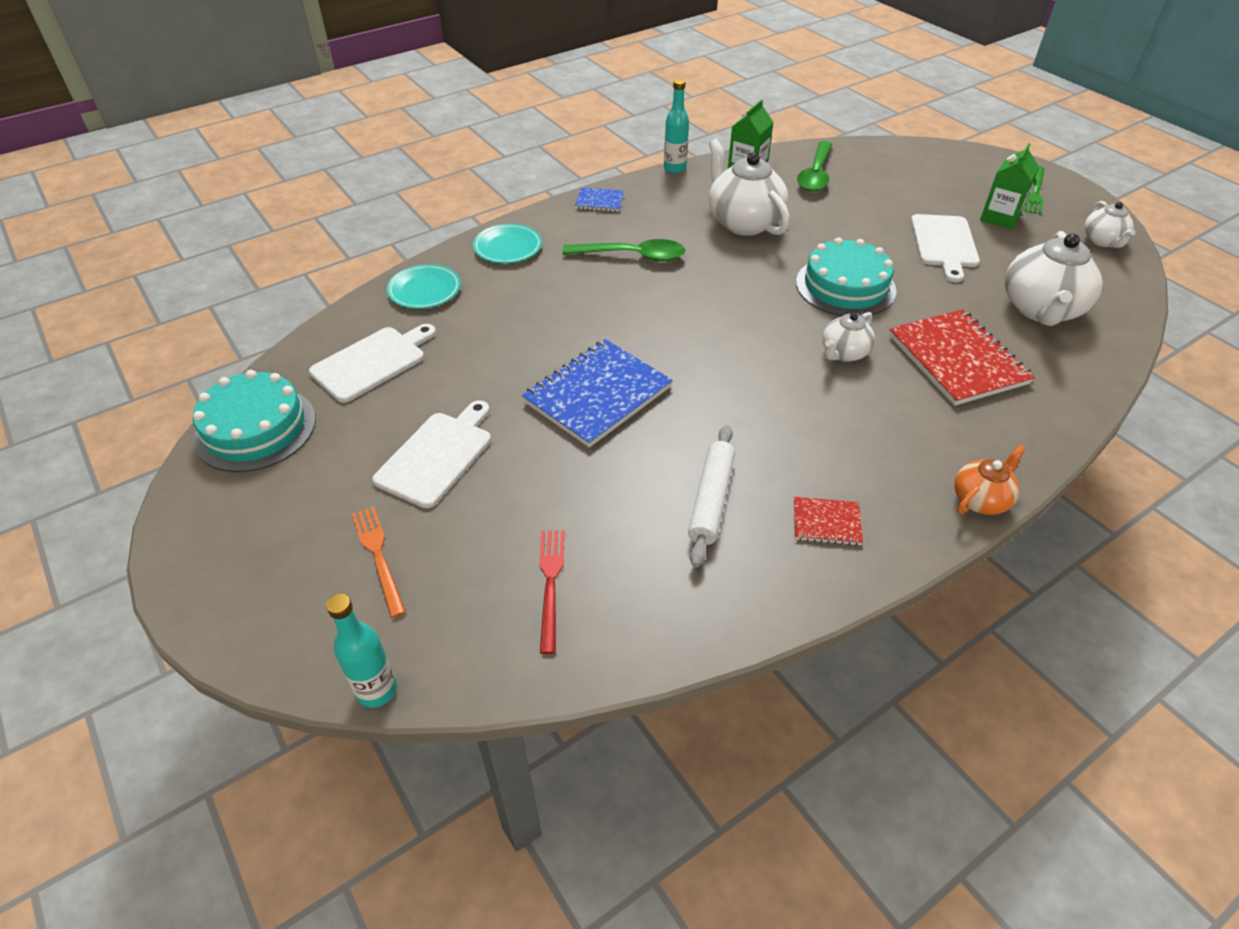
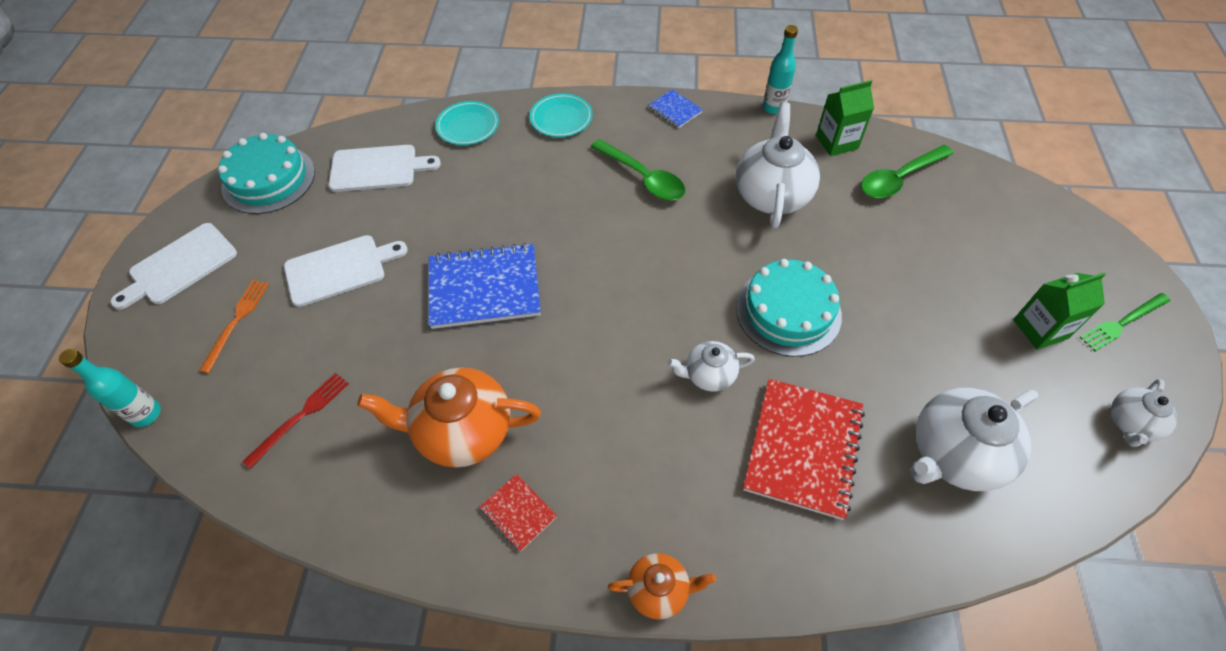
camera: 40 degrees right, 10 degrees up
white rolling pin [688,425,735,568] -> orange teapot [357,367,541,468]
white cutting board [911,214,980,283] -> white cutting board moved to [110,223,237,310]

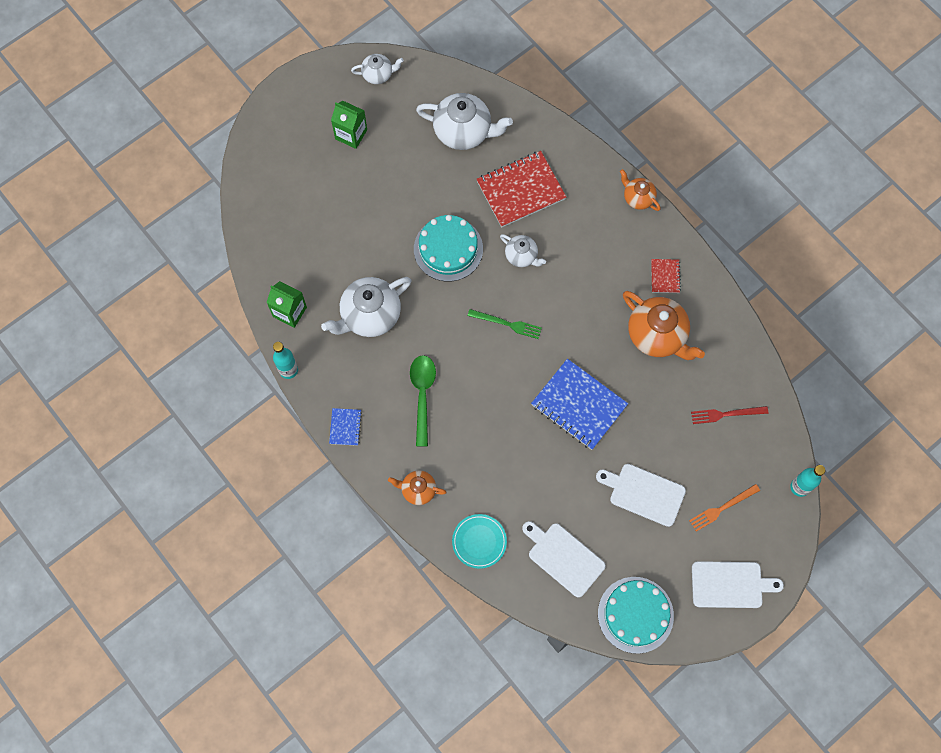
camera: 135 degrees left, 15 degrees up
turquoise plate [530,93,593,137] -> orange teapot [388,470,447,505]
green spoon [861,145,954,198] -> none
green fork [1080,293,1170,351] -> green fork moved to [468,309,542,339]

